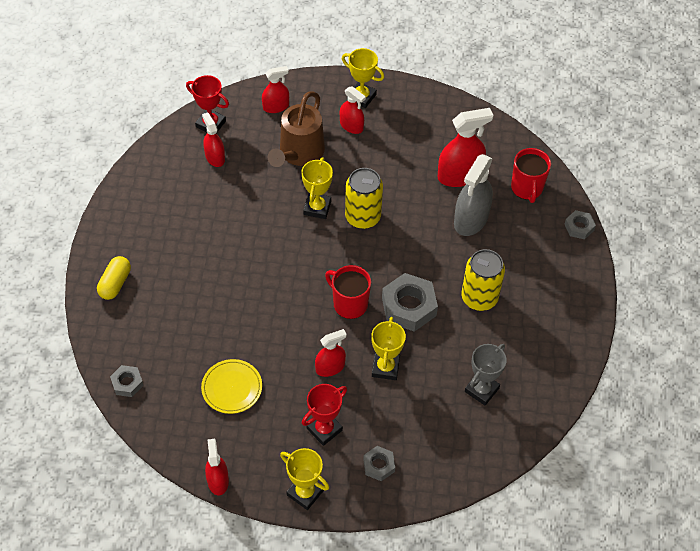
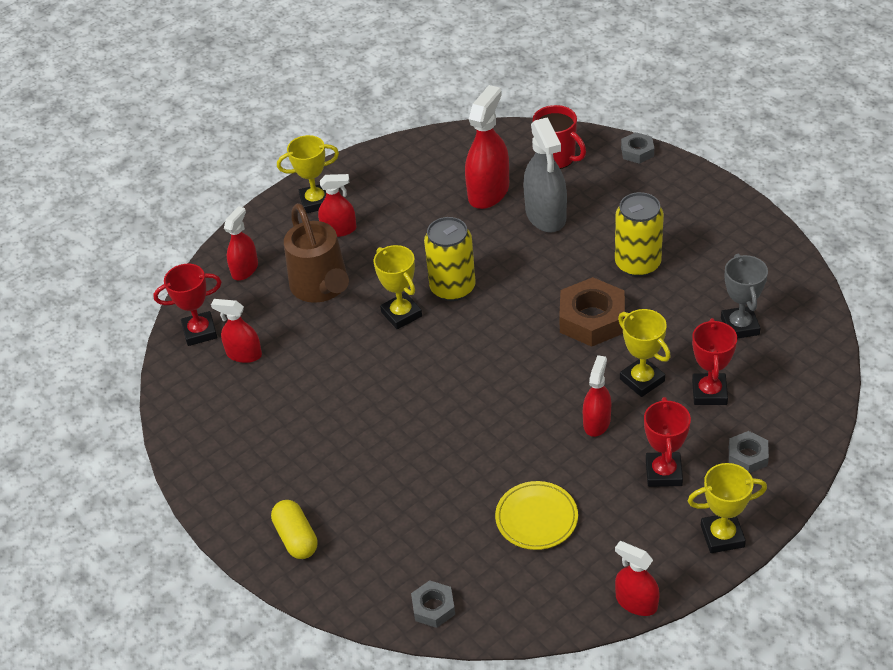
camera: 40 degrees left, 10 degrees down
red mug [325,265,371,319] -> none
grey nut [382,273,438,332] -> brown nut [559,277,625,347]
none -> red trophy [692,318,737,405]

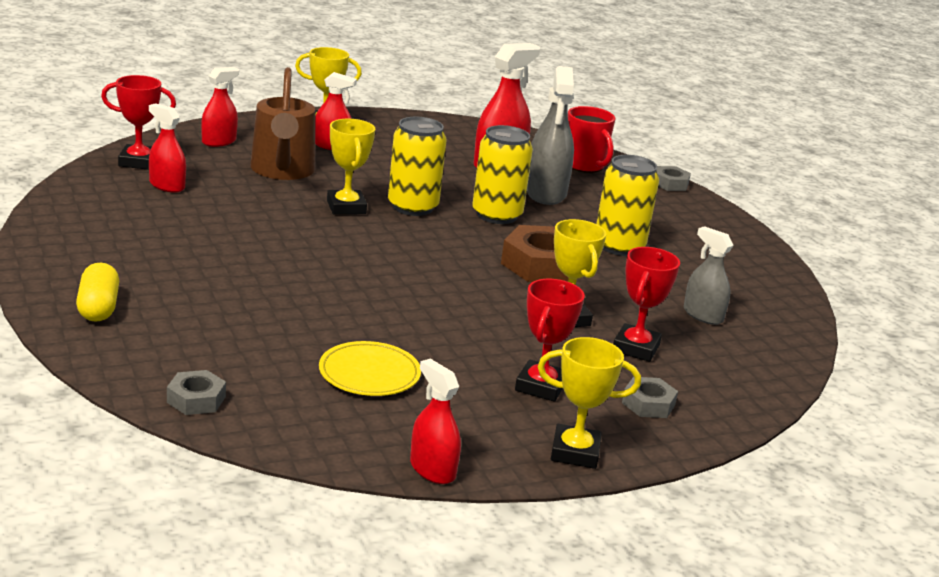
camera: 10 degrees right, 20 degrees down
red spray bottle [583,355,611,437] -> none
grey trophy [721,254,768,339] -> grey spray bottle [684,226,734,325]
none -> yellow can [472,125,533,224]

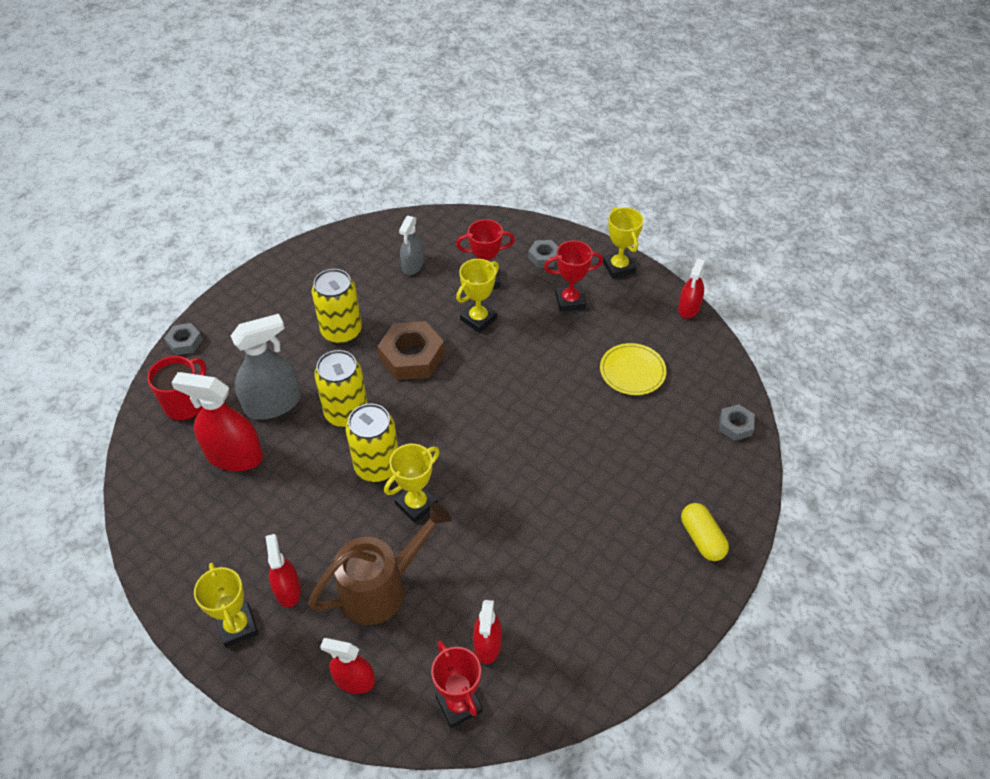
camera: 115 degrees left, 25 degrees up
yellow capsule [76,262,119,322] -> yellow capsule turned 75 degrees counterclockwise [681,503,729,561]

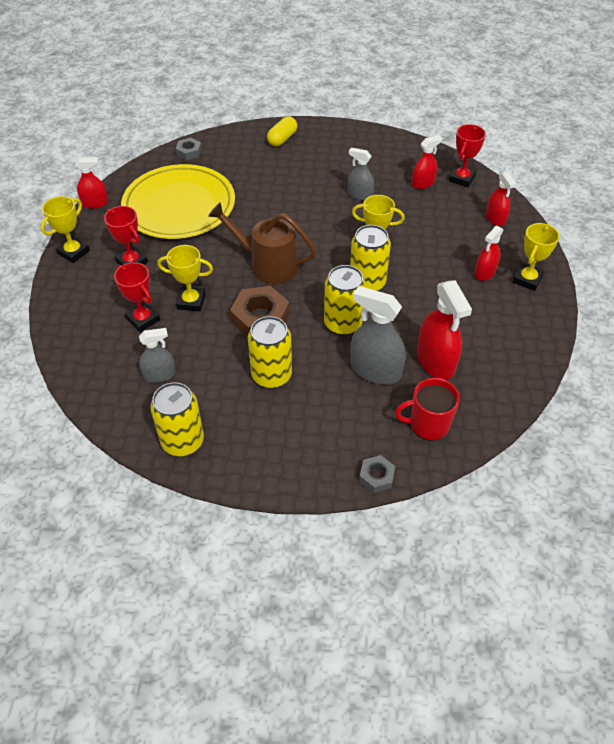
camera: 125 degrees left, 0 degrees up
brown watering can [308,502,452,625] -> brown watering can moved to [208,202,317,284]
grey nut [528,240,558,268] -> none
yellow plate [600,343,667,395] -> yellow plate [121,164,235,239], size x2.17
none -> yellow can [150,382,204,456]
none -> grey spray bottle [348,148,374,201]

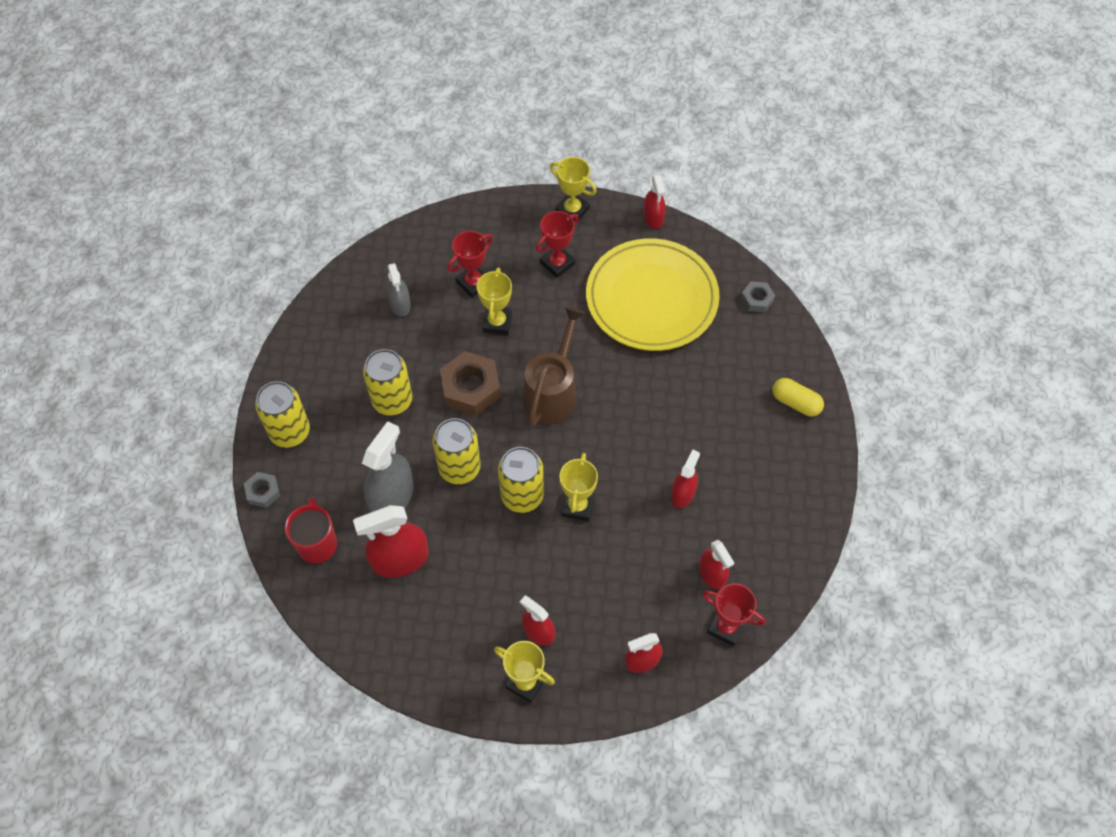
camera: 90 degrees right, 10 degrees up
yellow can [150,382,204,456] -> yellow can moved to [255,381,310,448]
grey spray bottle [348,148,374,201] -> red spray bottle [671,450,700,508]

